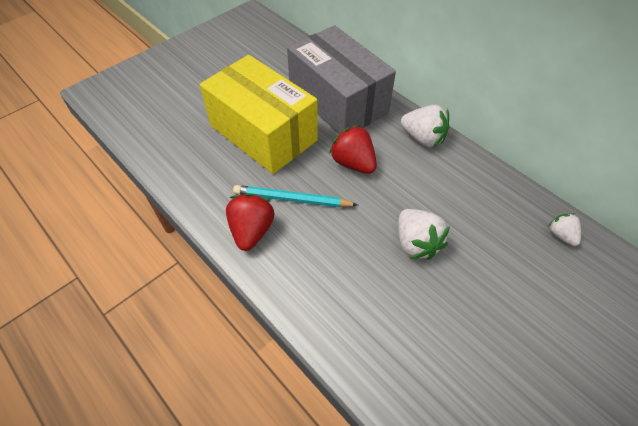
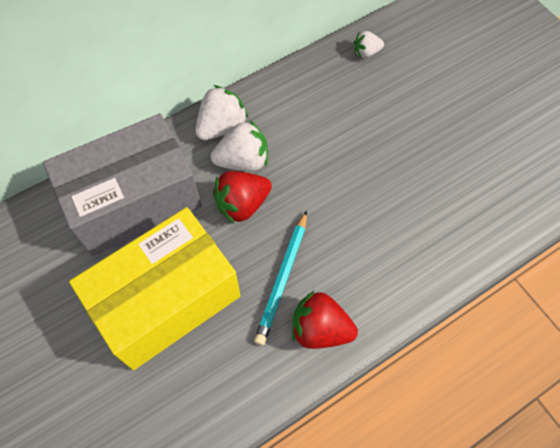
camera: 80 degrees left, 10 degrees up
white strawberry [398,209,450,260] -> white strawberry moved to [211,120,268,171]

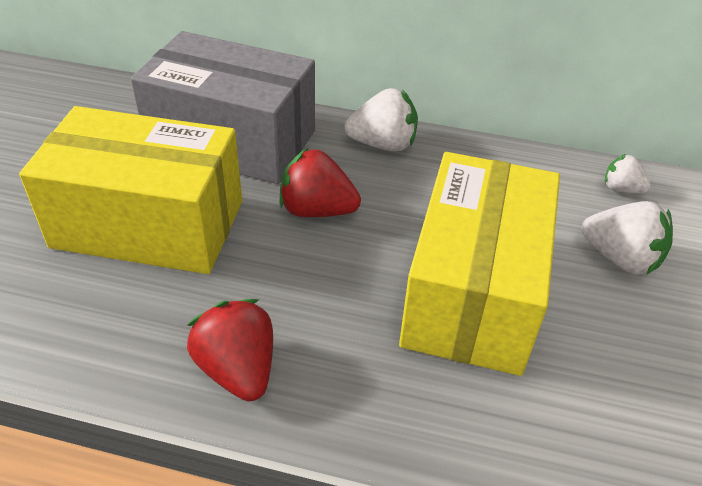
camera: 45 degrees right, 20 degrees down
white strawberry [211,120,268,171] -> white strawberry moved to [582,201,673,275]
turquoise pencil [254,211,307,345] -> none
none -> yellow box [399,152,560,376]

